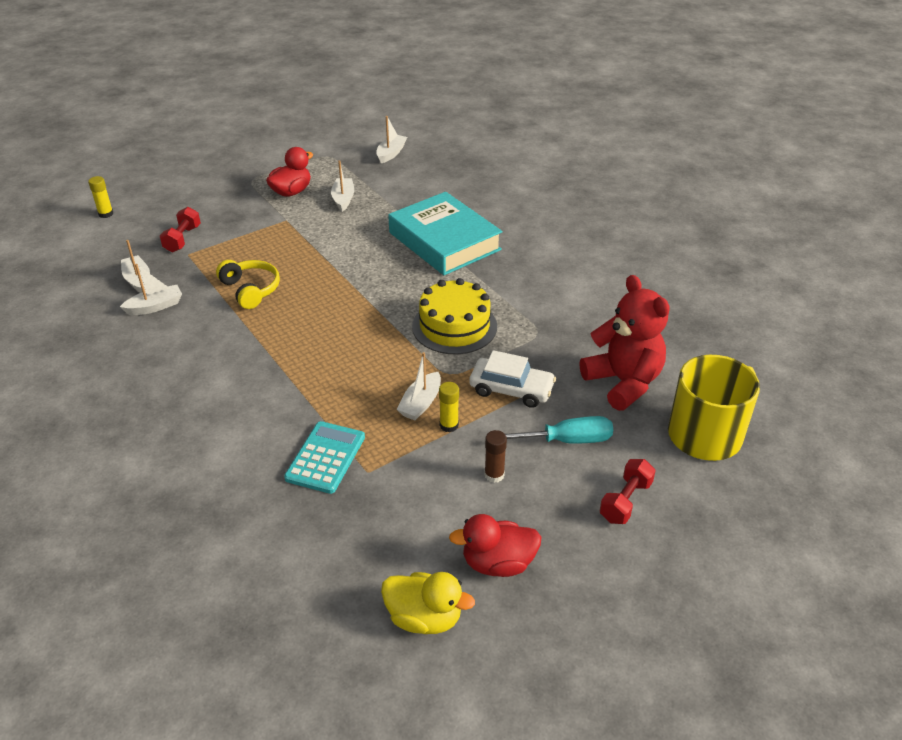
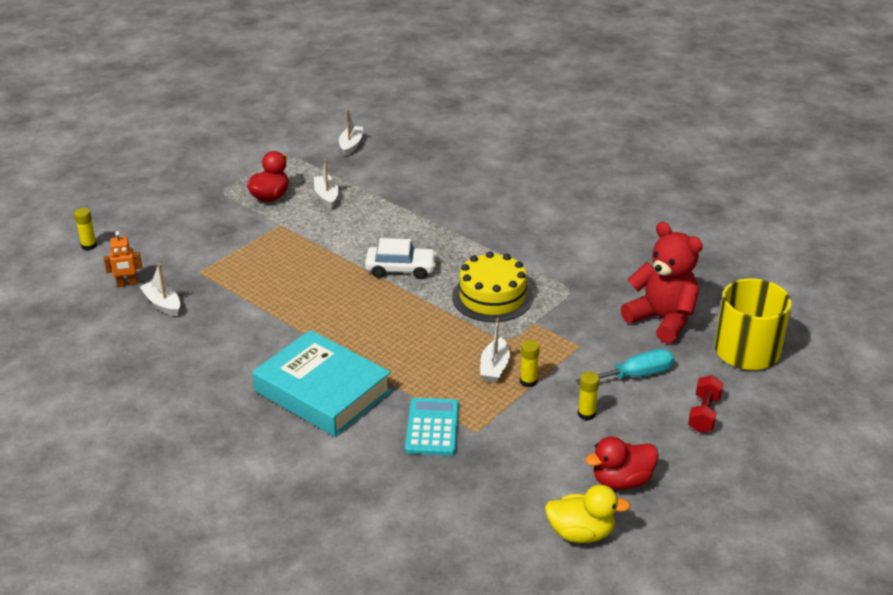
camera: 15 degrees left, 5 degrees down
white boat [120,264,182,315] -> none
red dumbbell [160,207,201,252] -> none
yellow headphones [216,260,280,309] -> none
turquoise book [388,192,503,275] -> turquoise book moved to [252,330,391,437]
white car [469,350,556,408] -> white car moved to [365,238,437,279]
brown glue stick [484,430,507,483] -> yellow glue stick [578,371,599,420]
none -> orange robot [104,231,142,287]

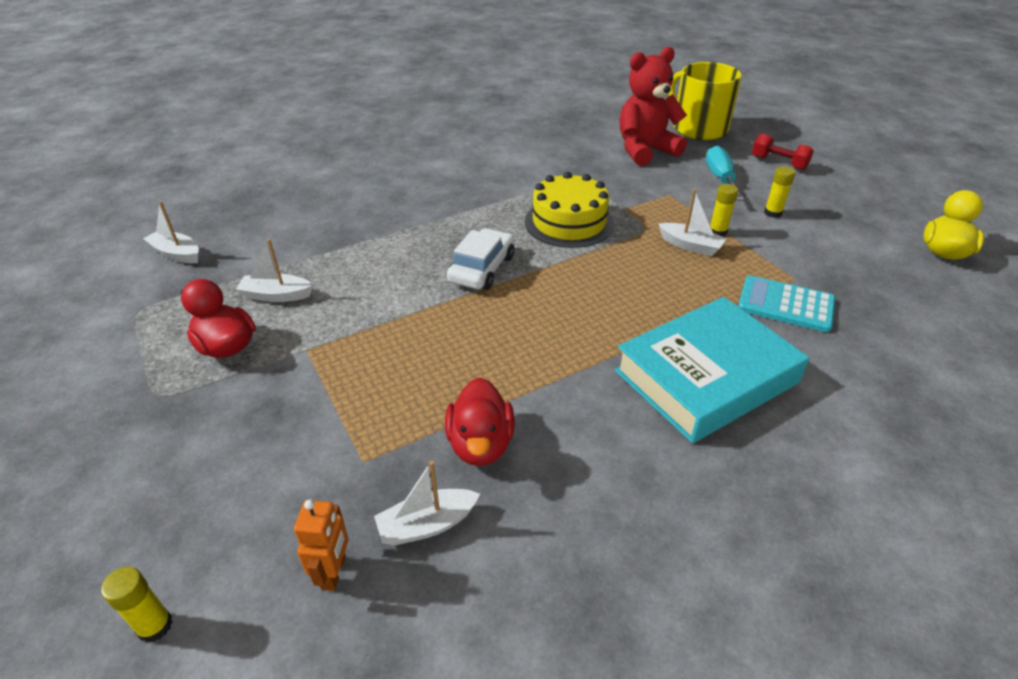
camera: 70 degrees left, 5 degrees up
red duck [585,436,659,490] -> red duck moved to [445,377,515,466]

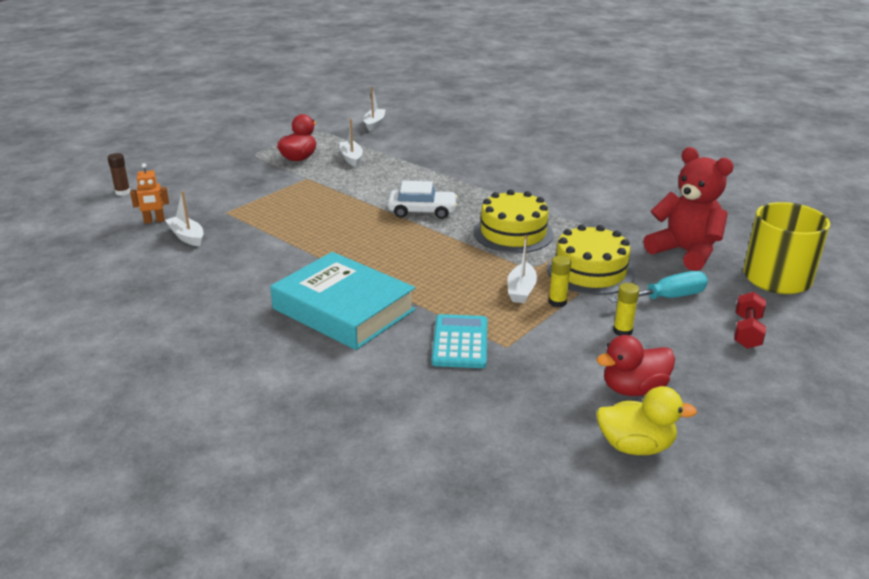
camera: 70 degrees right, 10 degrees down
yellow glue stick [101,567,172,643] -> brown glue stick [108,153,130,196]
red duck [445,377,515,466] -> red duck moved to [596,335,675,396]
none -> yellow cake [547,224,635,295]

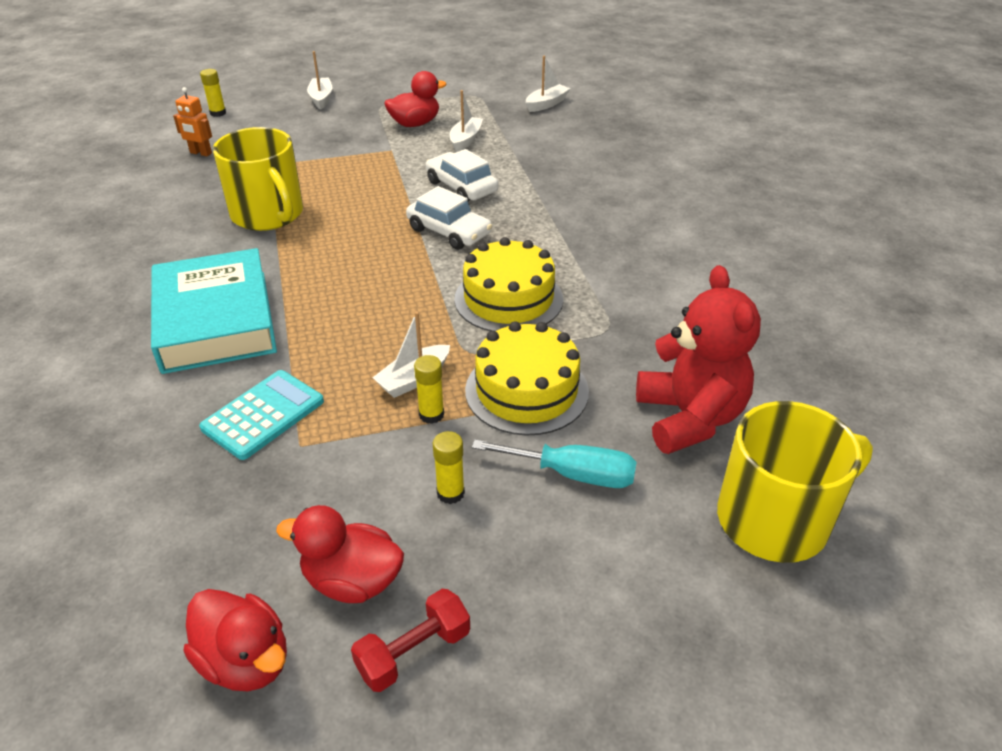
camera: 35 degrees right, 10 degrees up
brown glue stick [108,153,130,196] -> yellow glue stick [200,69,226,117]
white boat [165,191,204,246] -> white boat moved to [307,51,332,109]
yellow duck [596,386,697,455] -> red duck [184,589,287,691]
red dumbbell [734,292,766,349] -> red dumbbell moved to [351,589,470,692]
none -> yellow mug [213,127,303,231]
none -> white car [426,149,499,202]

